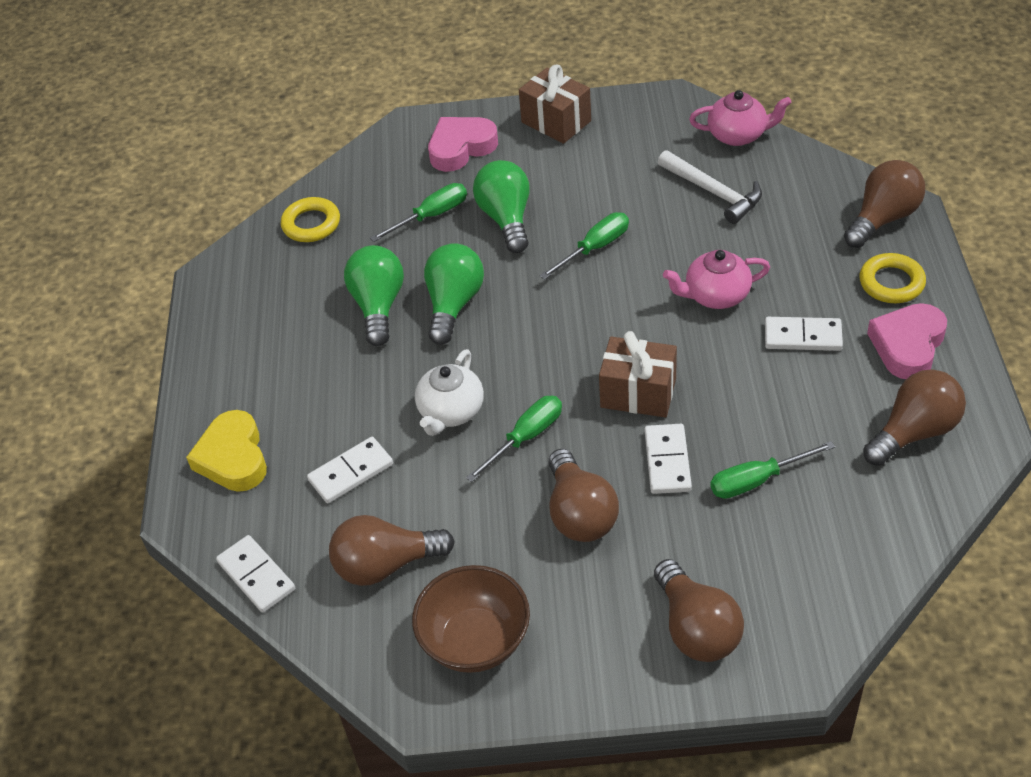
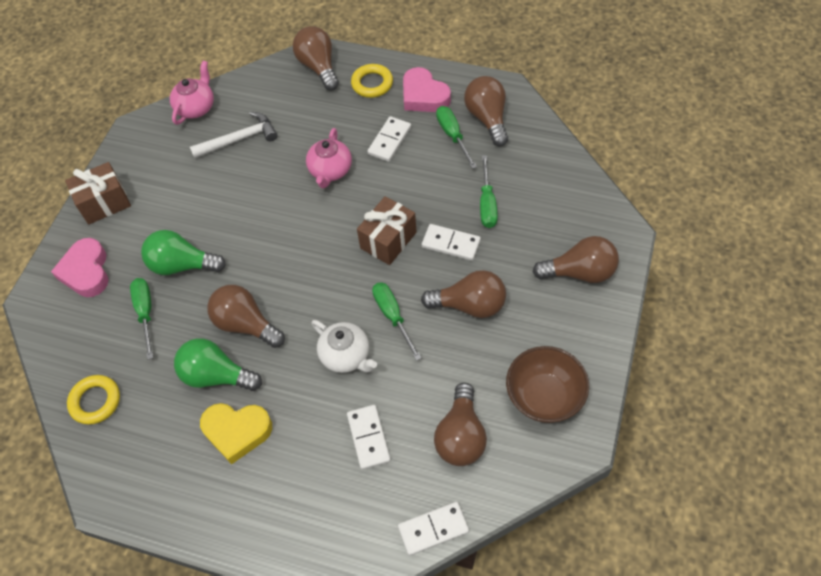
camera: 70 degrees left, 10 degrees up
yellow heart [186,410,267,492] -> yellow heart moved to [200,403,272,464]
green light bulb [424,243,484,345] -> brown light bulb [207,285,285,348]
green screwdriver [540,212,629,280] -> green screwdriver moved to [436,106,477,169]

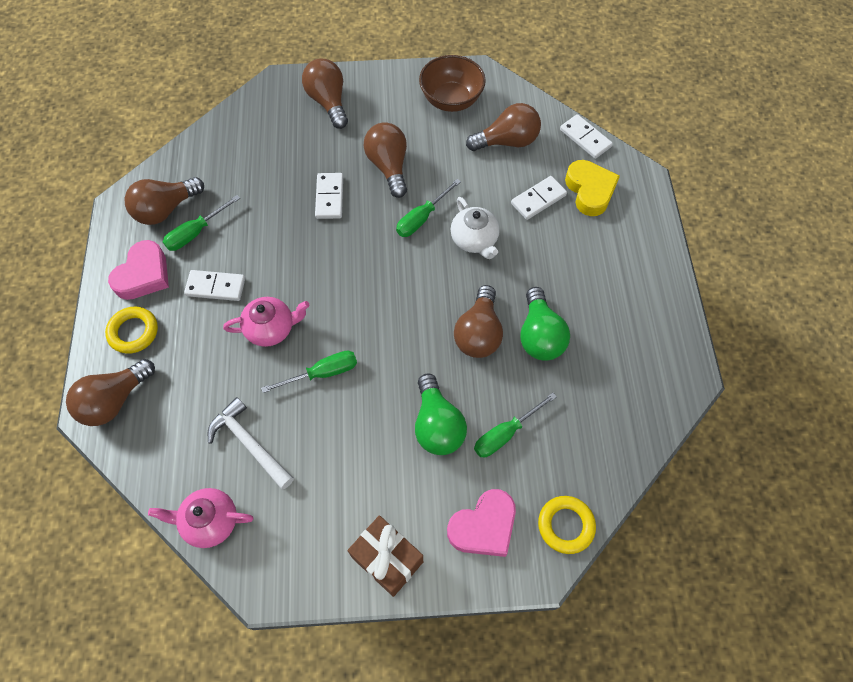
camera: 115 degrees left, 5 degrees up
yellow ring [67,375,120,425] -> yellow ring moved to [538,496,596,554]
yellow heart [200,403,272,464] -> yellow heart moved to [565,160,620,216]
white teapot [311,320,377,373] -> white teapot turned 135 degrees clockwise [451,197,500,259]
brown gift [357,196,417,265] -> none
green screwdriver [480,155,498,228] -> green screwdriver moved to [261,351,357,393]

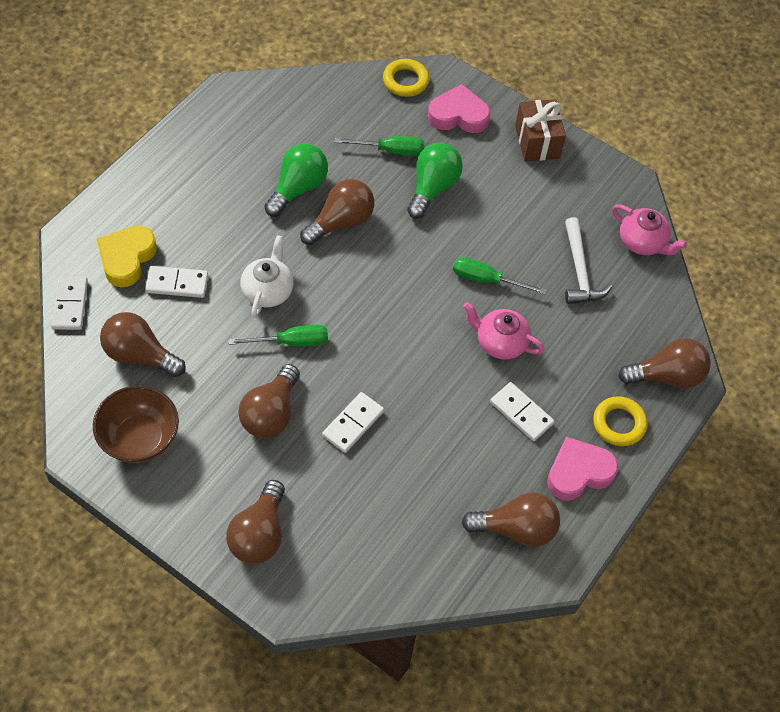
camera: 145 degrees left, 5 degrees down
green screwdriver [163,195,240,251] -> none

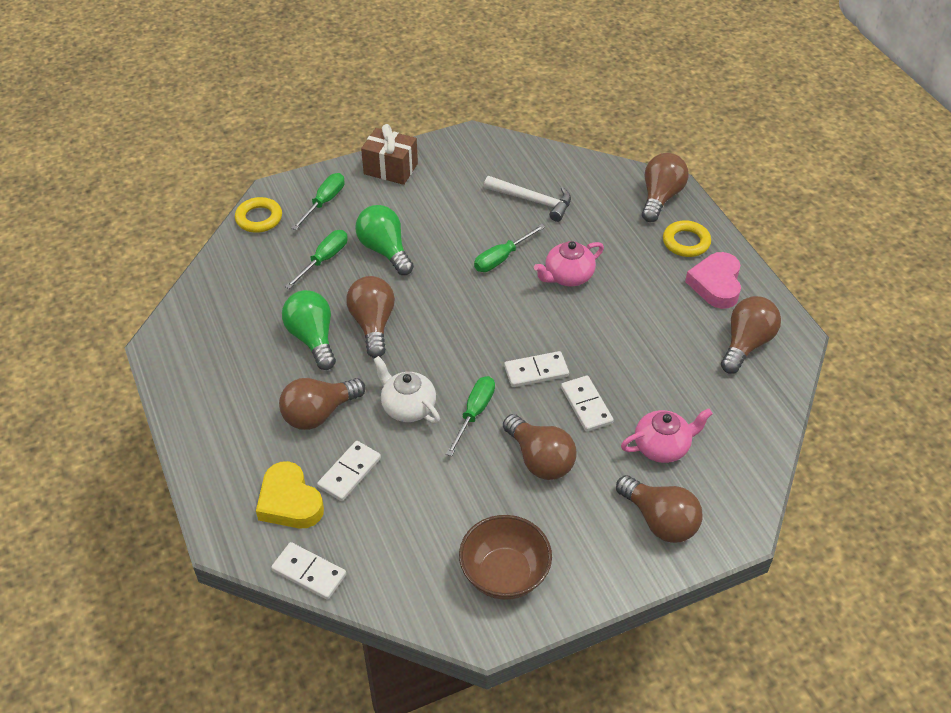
camera: 55 degrees left, 10 degrees down
brown light bulb [100,312,186,377] -> brown light bulb moved to [279,378,365,430]
pink heart [428,84,491,133] -> green screwdriver [292,173,345,230]
white domino [490,382,554,441] -> white domino moved to [504,351,569,387]
pink teapot [613,204,687,255] -> pink teapot moved to [621,408,713,463]

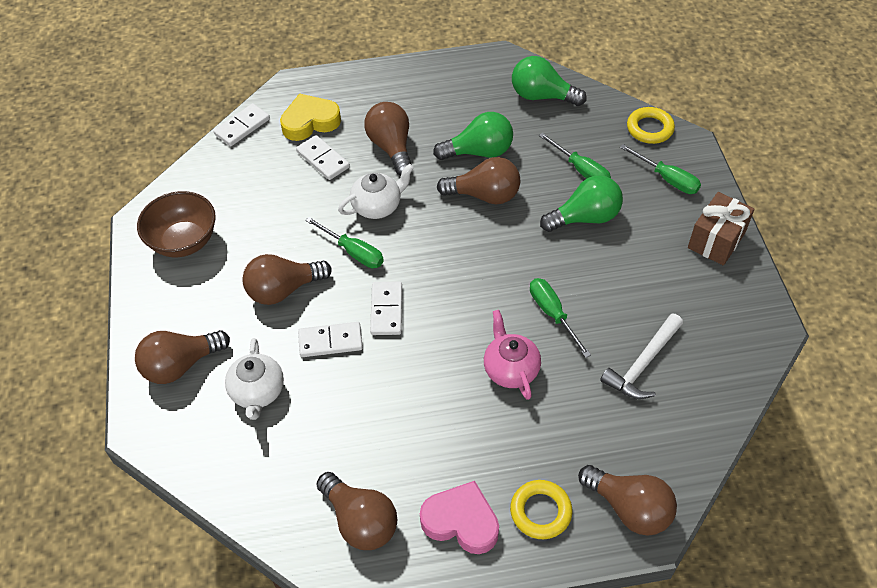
camera: 105 degrees right, 5 degrees up
pink teapot [621,408,713,463] -> white teapot [225,338,284,420]
none -> green light bulb [512,56,587,106]

